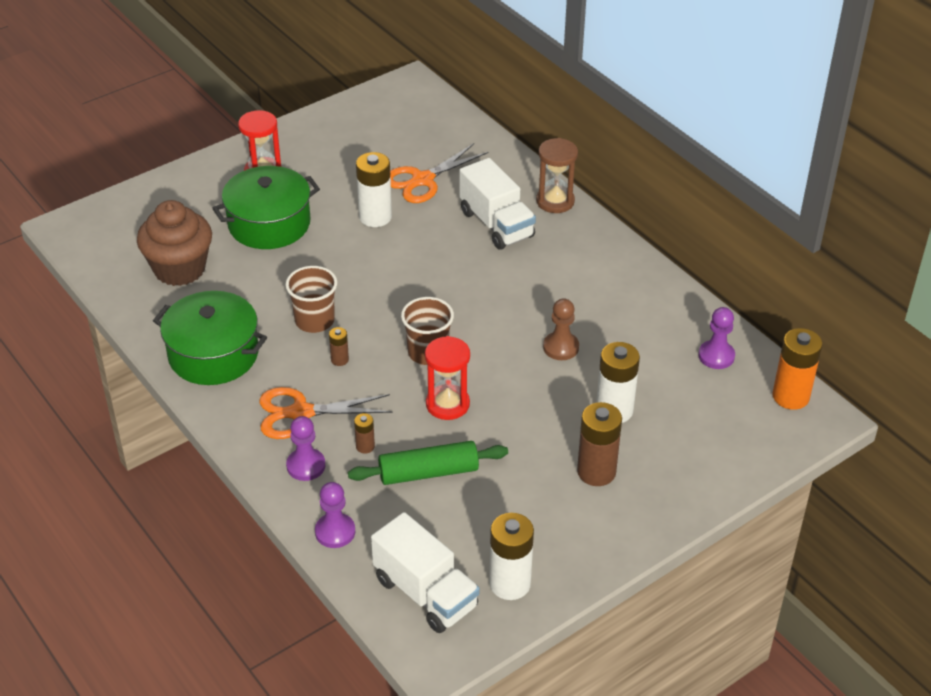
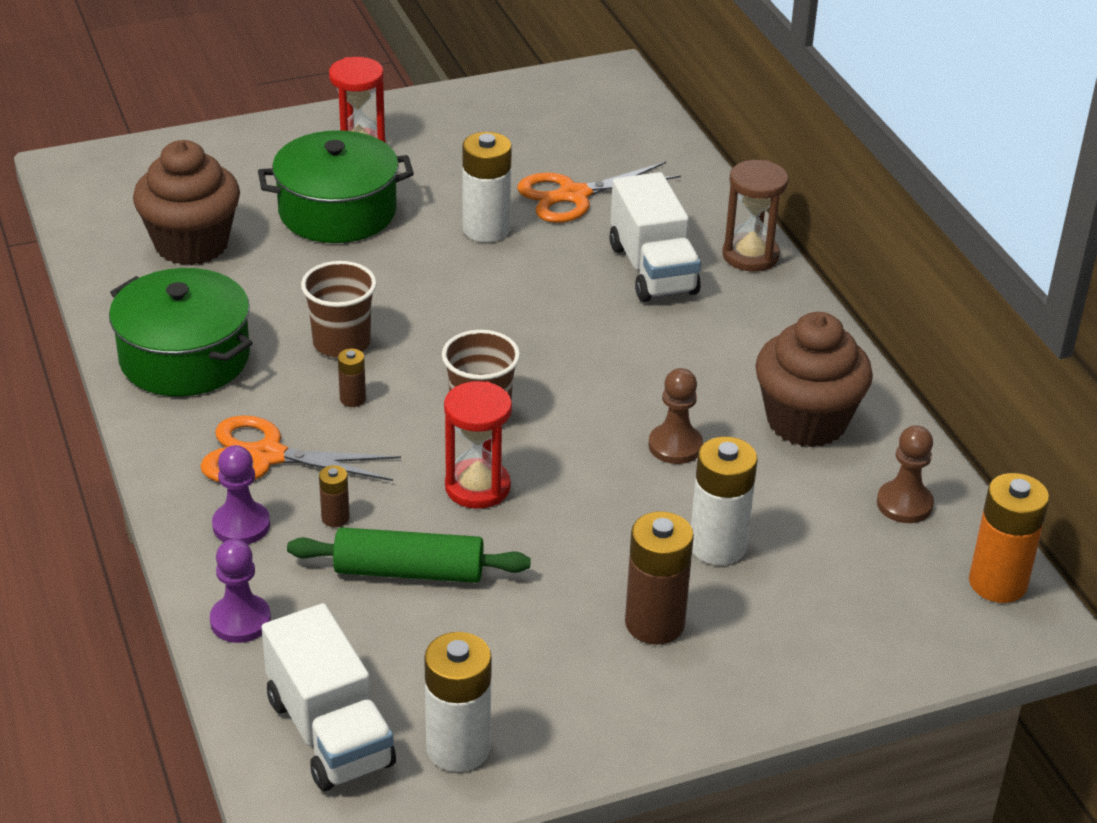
camera: 15 degrees right, 5 degrees down
purple pawn [698,307,735,369] -> brown pawn [877,425,934,523]
none -> brown cupcake [755,312,873,447]

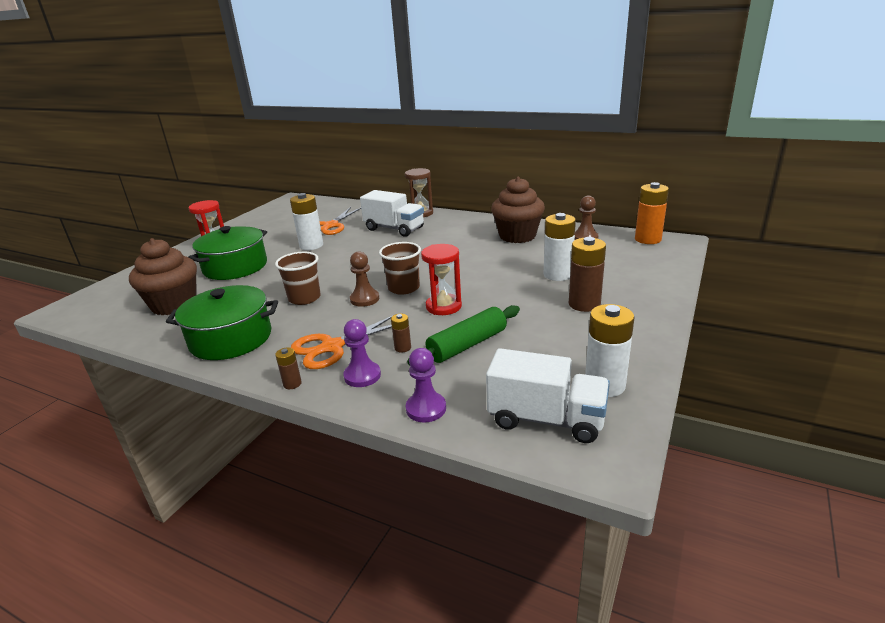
camera: 40 degrees left, 10 degrees down
brown battery [338,349,366,407] -> brown battery moved to [275,347,302,389]
brown pawn [648,368,703,464] -> brown pawn moved to [350,251,379,307]

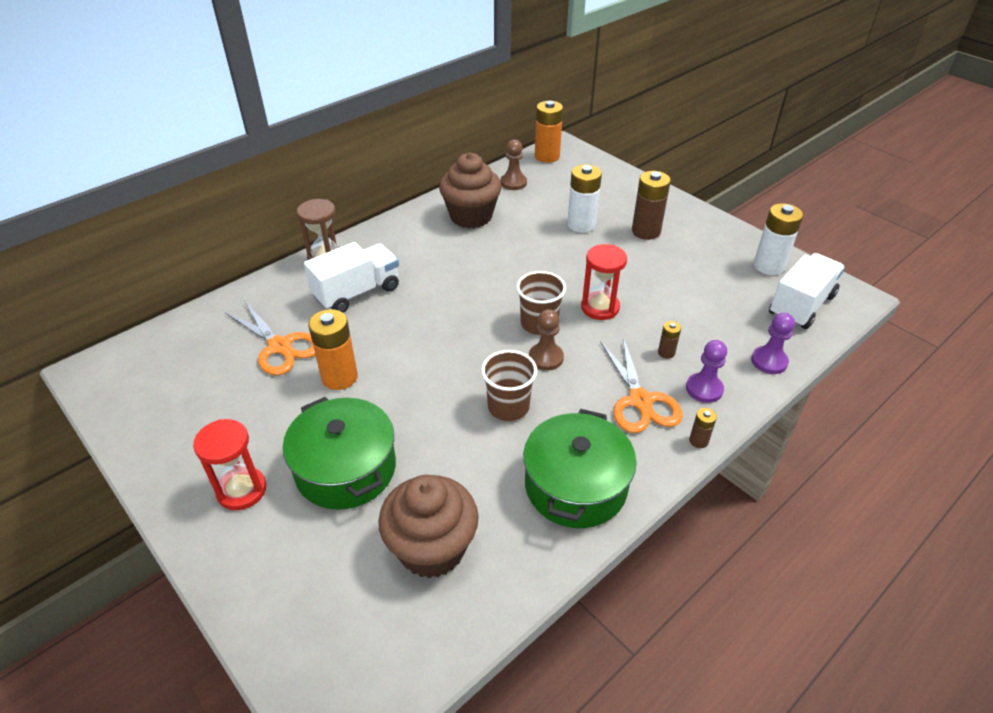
camera: 70 degrees left, 15 degrees up
white battery [290,193,323,250] -> orange battery [308,309,358,390]
green rolling pin [407,305,520,365] -> none

